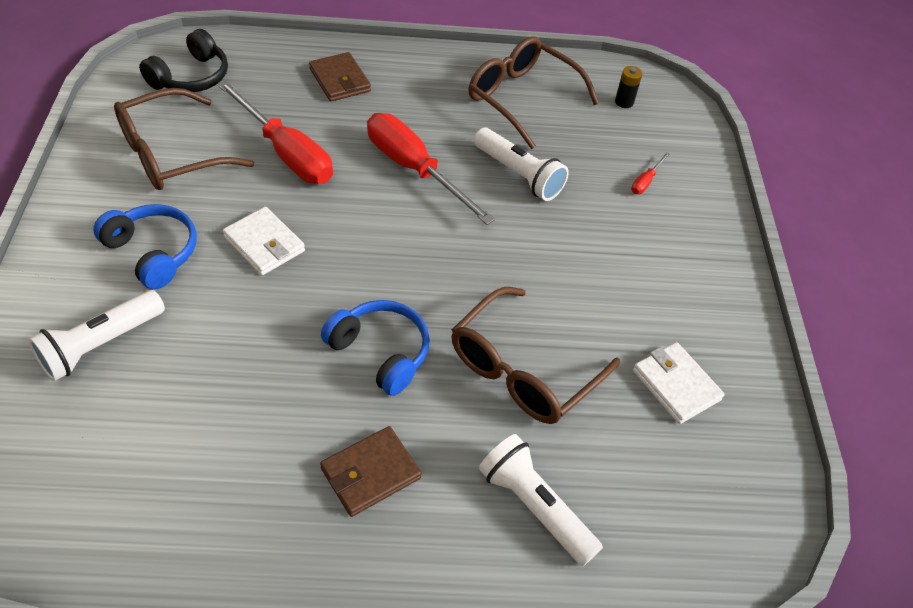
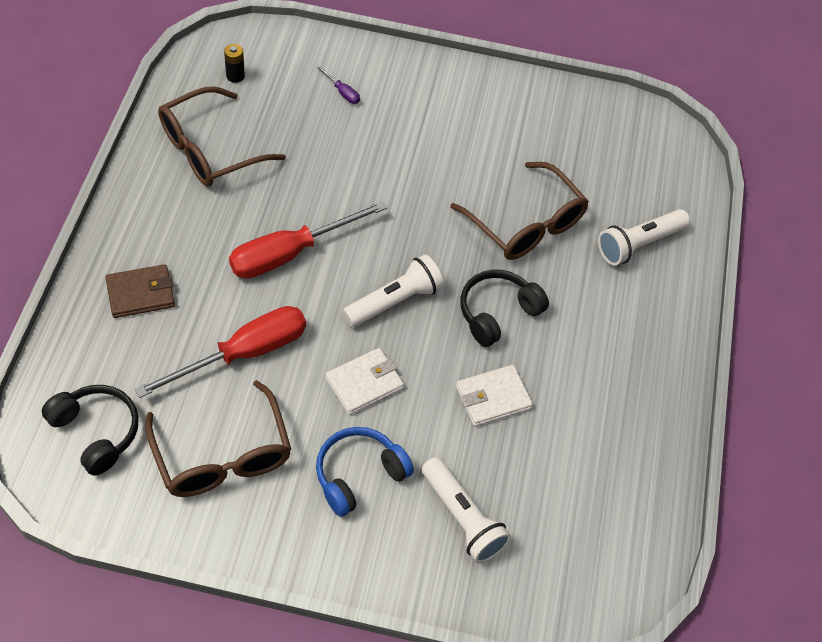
camera: 80 degrees left, 5 degrees up
brown wallet [320,426,421,517] -> none
blue headphones [321,300,430,396] -> black headphones [460,269,549,347]
white flashlight [474,128,569,201] -> white flashlight moved to [343,254,444,327]
red screwdriver [631,152,670,194] -> purple screwdriver [315,65,360,104]
white wallet [633,342,725,424] -> white wallet moved to [456,365,533,426]

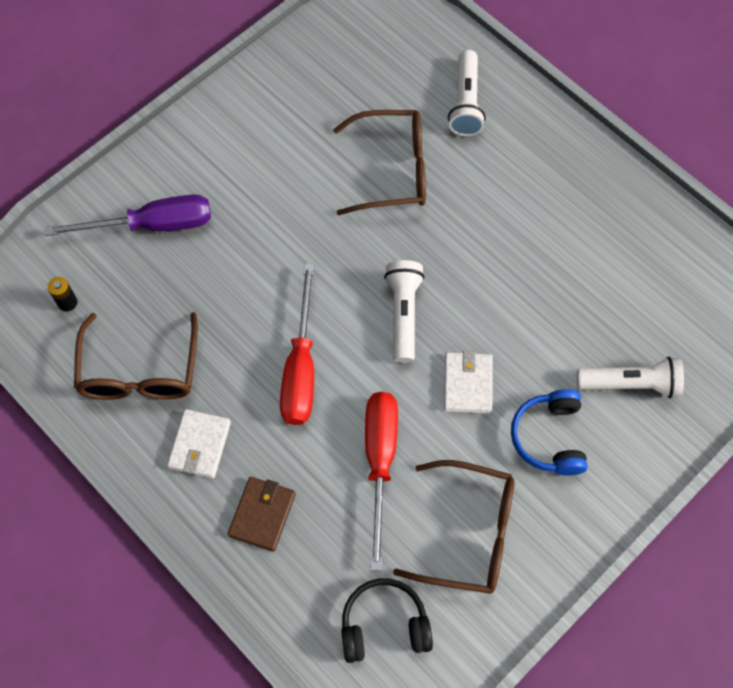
camera: 50 degrees left, 10 degrees up
purple screwdriver [315,65,360,104] -> purple screwdriver [45,194,211,236], size x2.46
white wallet [456,365,533,426] -> white wallet moved to [167,409,231,479]
black headphones [460,269,549,347] -> none

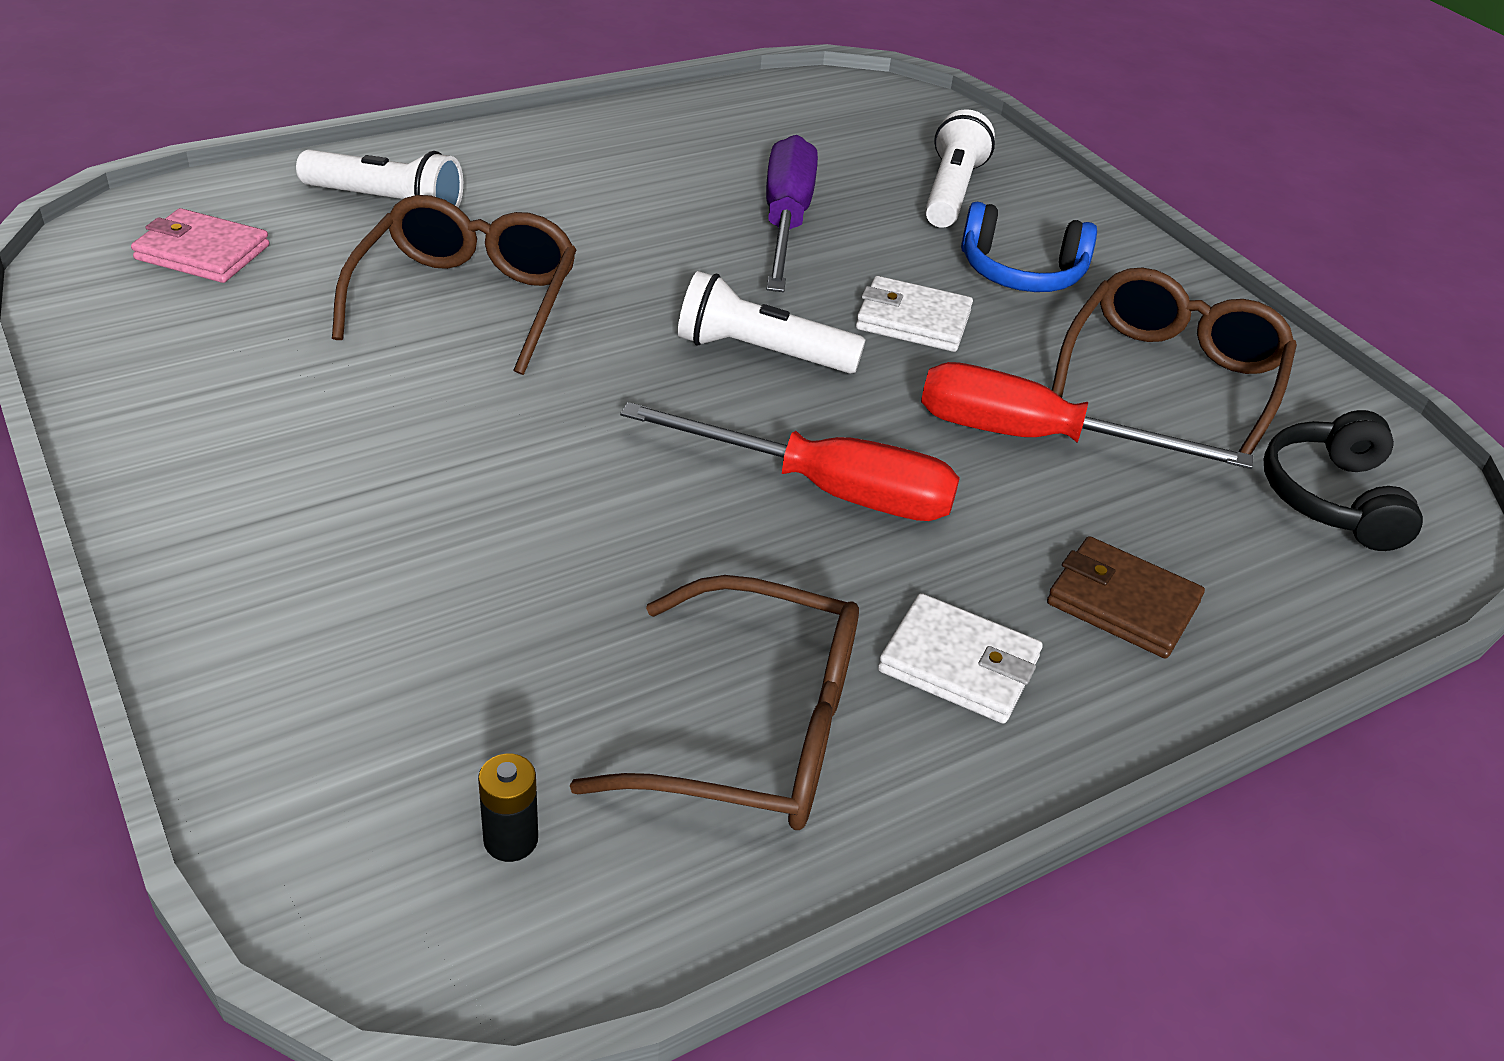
camera: 80 degrees left, 25 degrees down
purple screwdriver [45,194,211,236] -> purple screwdriver moved to [766,135,818,292]
none -> pink wallet [131,208,269,283]

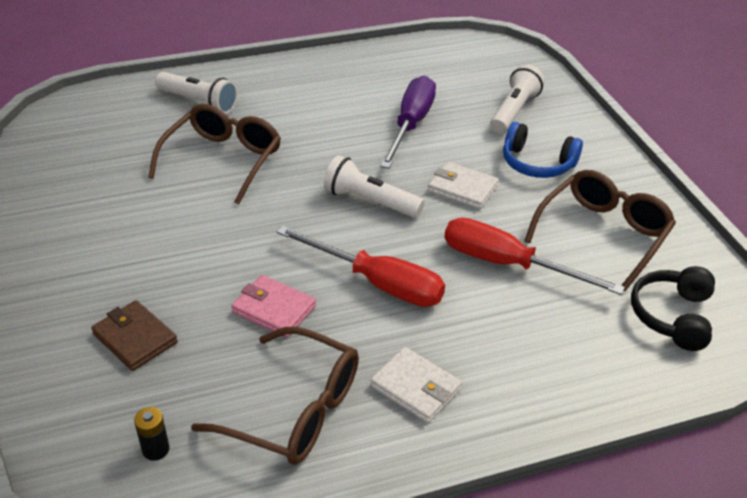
camera: 15 degrees right, 0 degrees up
pink wallet [131,208,269,283] -> pink wallet moved to [232,275,316,338]
brown wallet [1047,536,1205,658] -> brown wallet moved to [91,300,178,371]

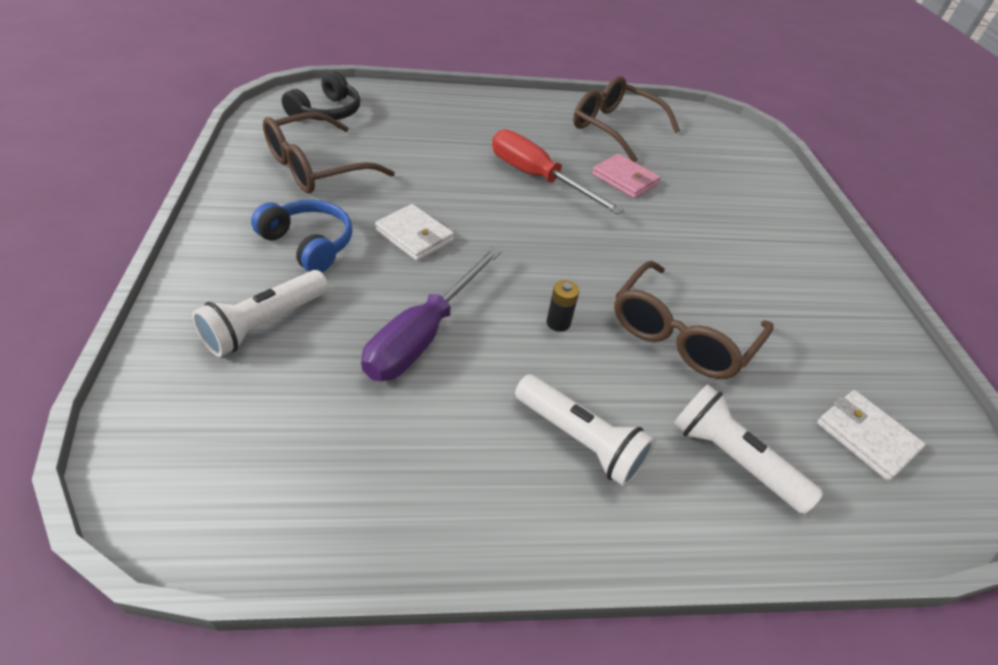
camera: 170 degrees left, 5 degrees up
brown wallet [91,300,178,371] -> none
black battery [134,407,170,461] -> black battery moved to [547,280,579,332]
white flashlight [324,155,424,218] -> white flashlight moved to [515,374,655,487]
white wallet [370,347,462,423] -> white wallet moved to [817,390,926,481]
red screwdriver [444,218,625,295] -> none

